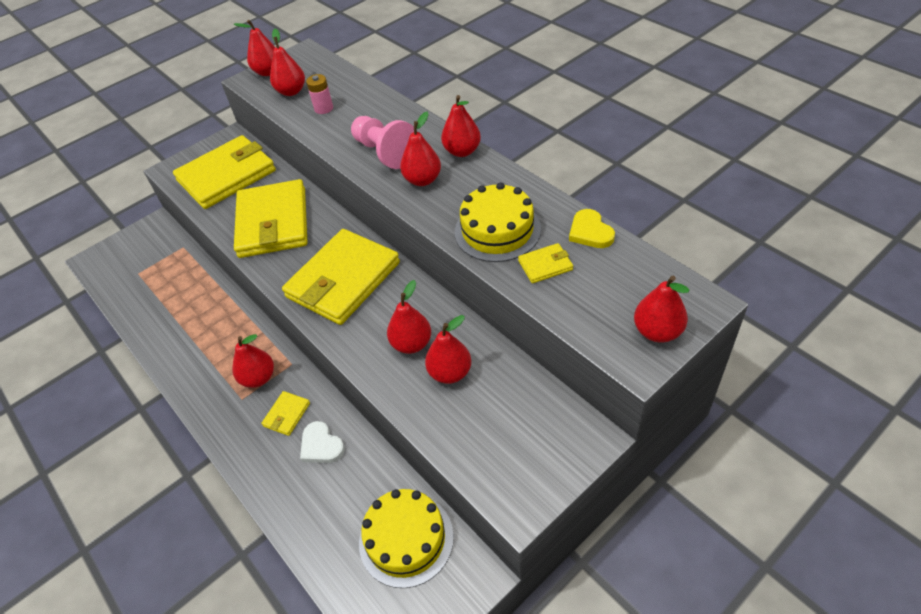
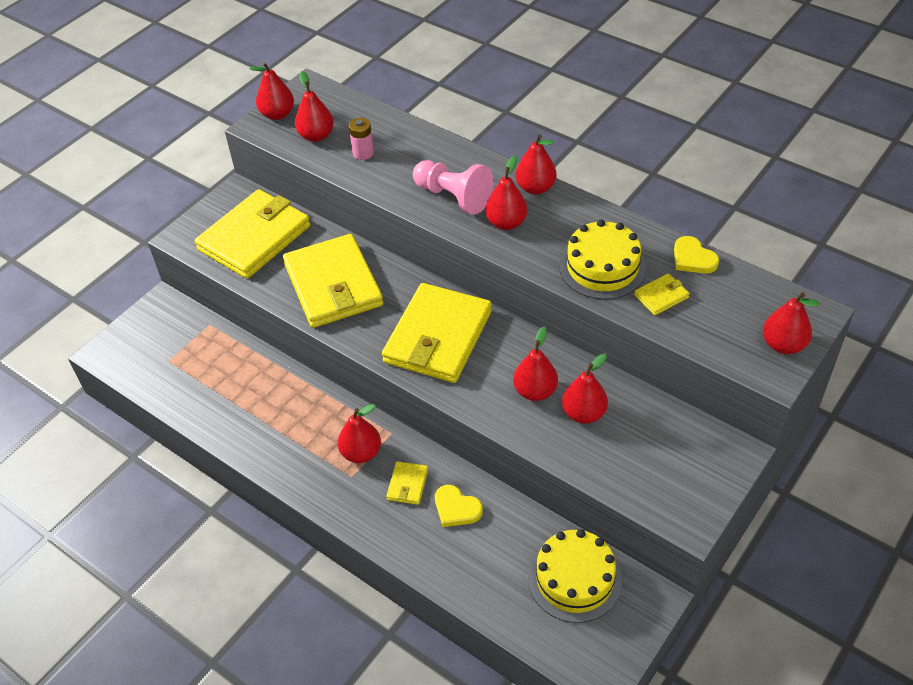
camera: 15 degrees left, 0 degrees up
white heart [300,421,345,463] -> yellow heart [435,485,483,527]

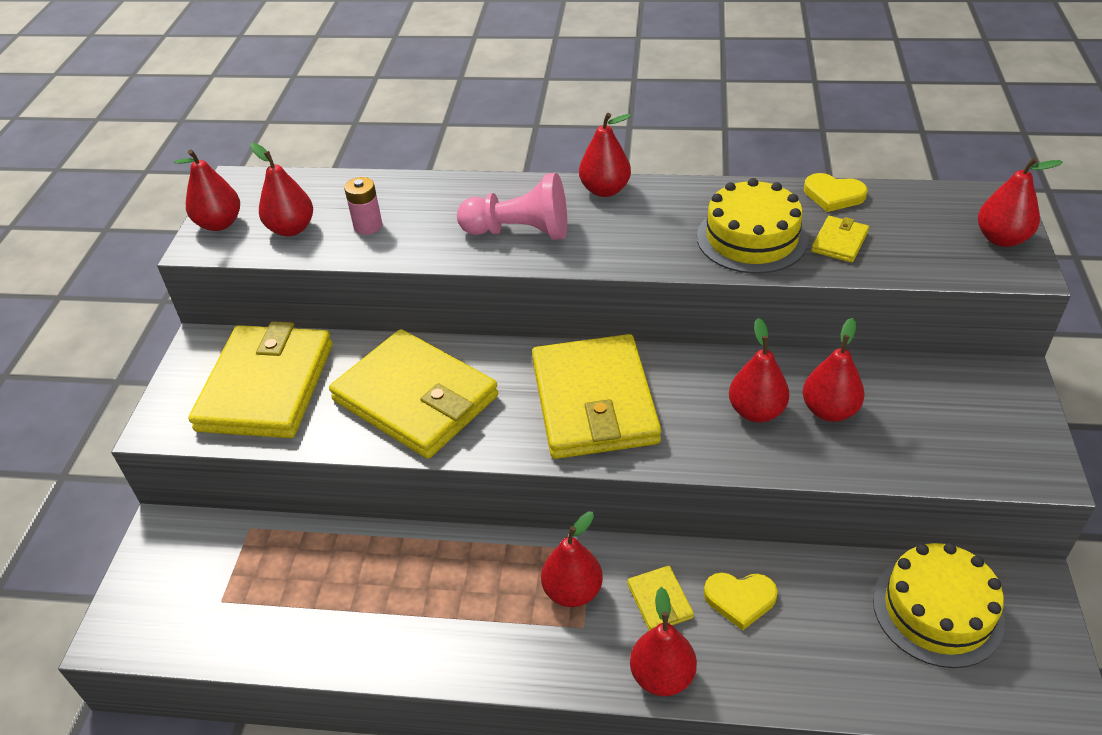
camera: 30 degrees left, 5 degrees down
red pear [485,155,527,230] -> red pear moved to [630,587,697,696]

